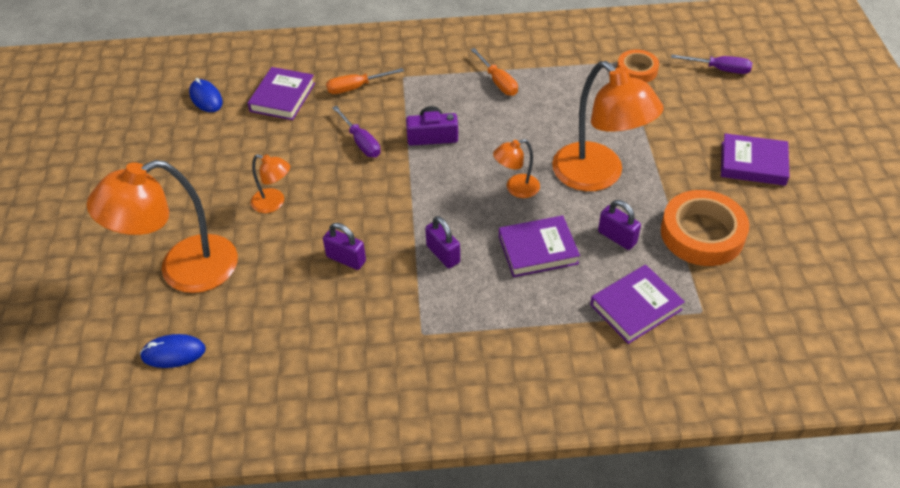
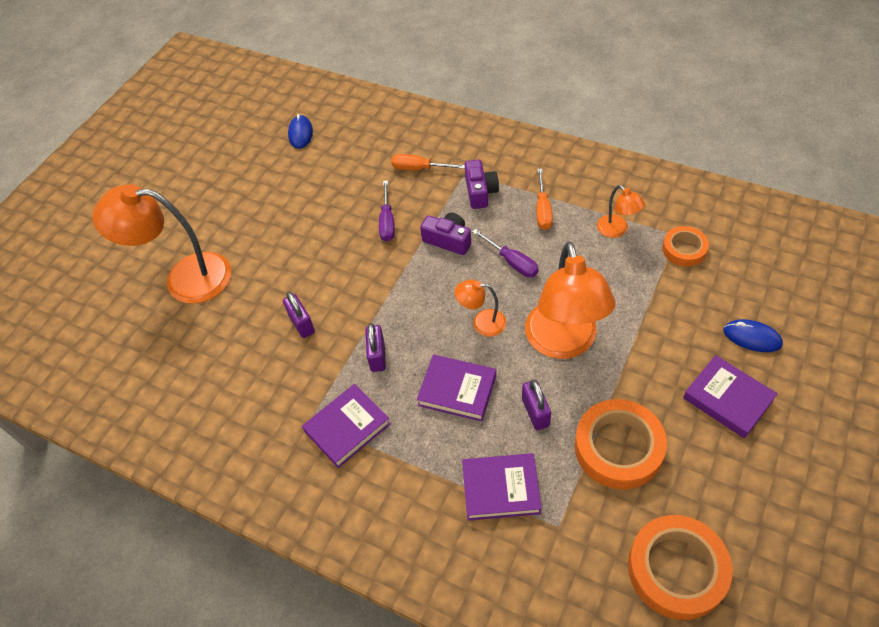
camera: 35 degrees right, 5 degrees up
blue mouse [140,334,206,368] -> blue mouse moved to [723,319,783,352]
purple book [248,67,315,120] -> purple book moved to [302,384,391,468]
orange lamp [251,154,290,213] -> orange lamp moved to [597,185,645,238]
purple screwdriver [671,54,752,74] -> purple screwdriver moved to [473,229,539,277]
none -> purple camera [465,159,499,209]
none -> orange tape [628,515,733,620]

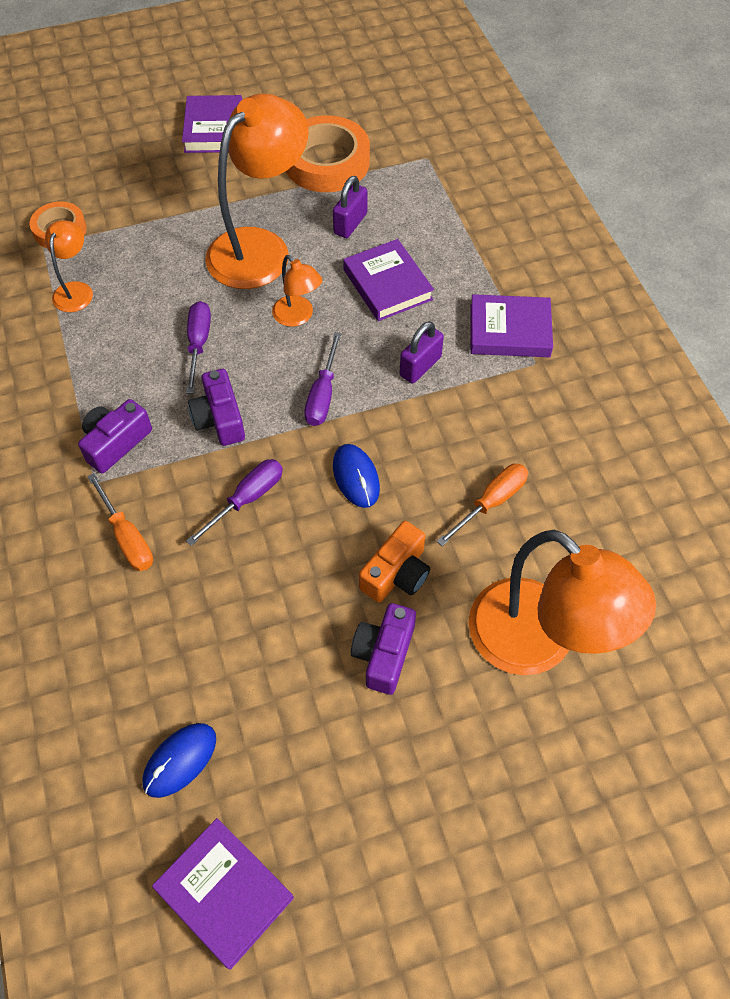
camera: 140 degrees left, 5 degrees up
purple padlock [283,292,315,338] -> none
purple book [462,453,542,521] -> purple book moved to [152,818,294,970]
orange screwdriver [536,169,553,230] -> orange screwdriver moved to [437,464,528,546]
orange tape [628,515,733,620] -> none
blue mouse [723,319,783,352] -> blue mouse moved to [333,444,380,508]
none -> purple screwdriver [304,332,341,426]
none -> purple camera [351,603,416,695]
none -> orange camera [359,521,430,603]

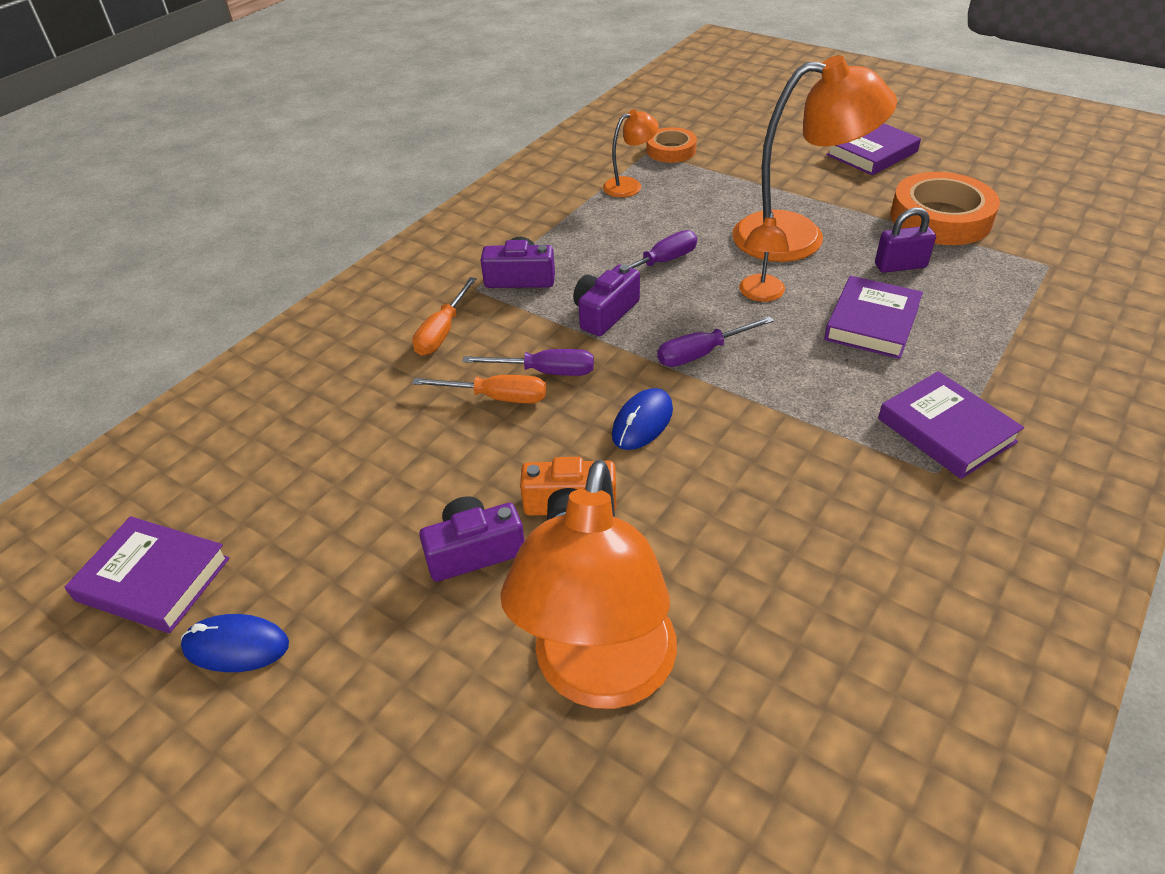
camera: 55 degrees right, 15 degrees down
blue mouse [142,723,216,798] -> blue mouse moved to [181,614,289,672]
purple book [152,818,294,970] -> purple book turned 75 degrees counterclockwise [65,516,230,633]
purple padlock [400,321,444,383] -> none
orange screwdriver [437,464,528,546] -> orange screwdriver moved to [412,375,546,403]

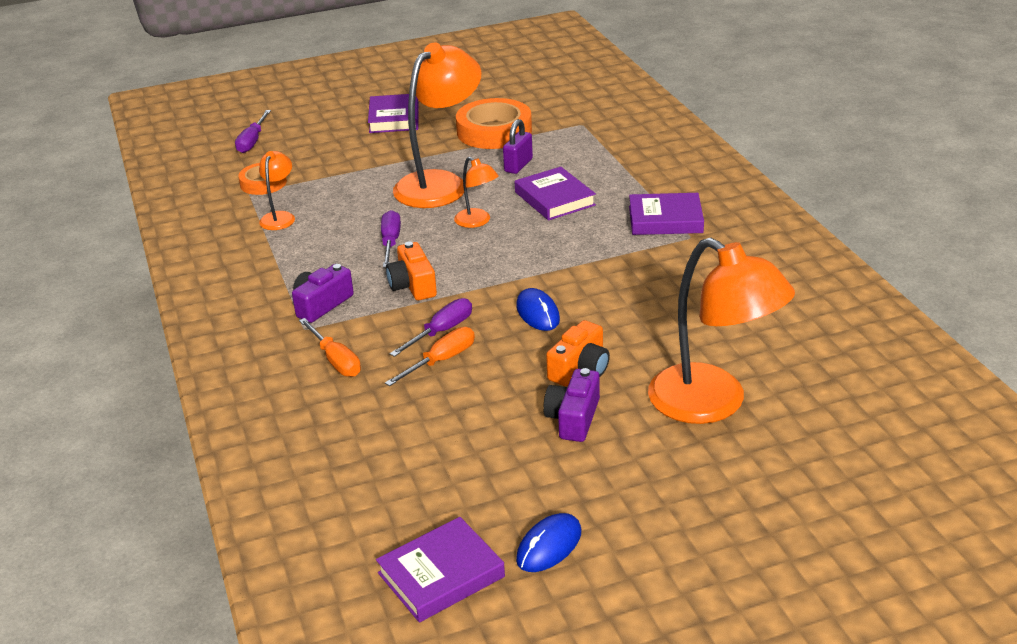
camera: 55 degrees left, 10 degrees down
purple camera [573,264,640,336] -> orange camera [386,241,437,300]
purple screwdriver [657,316,774,367] -> purple screwdriver moved to [235,110,271,153]

